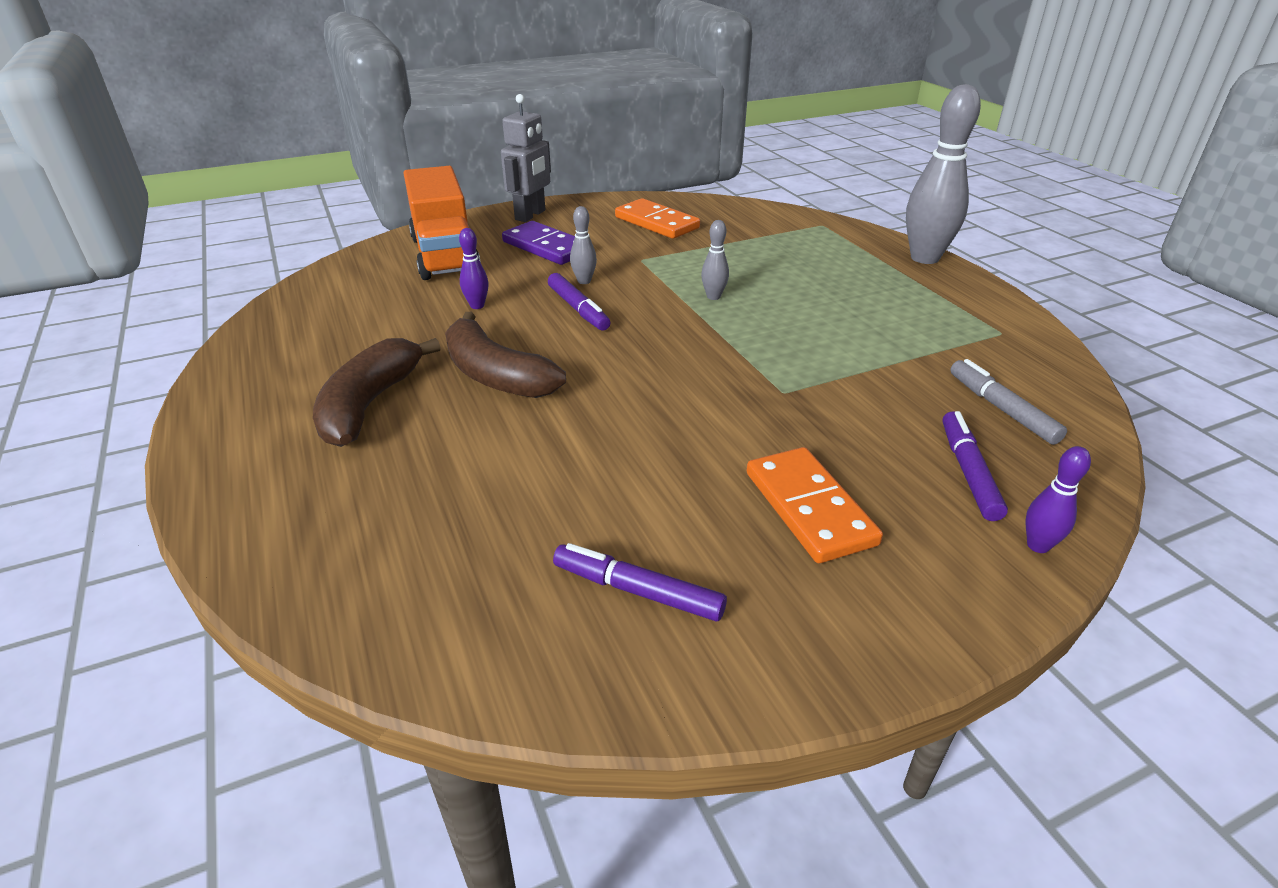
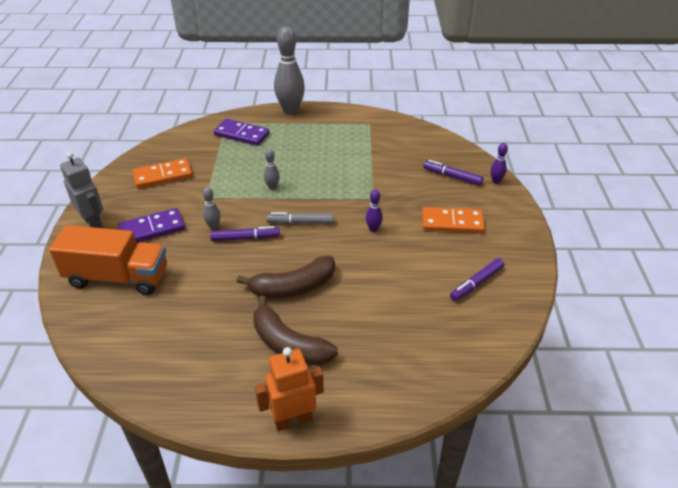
camera: 65 degrees left, 5 degrees up
purple bowling pin [459,228,489,309] -> purple bowling pin moved to [366,190,383,232]
grey marker [950,359,1067,445] -> grey marker moved to [267,212,334,224]
none -> purple domino [214,119,269,146]
none -> orange robot [255,347,324,431]

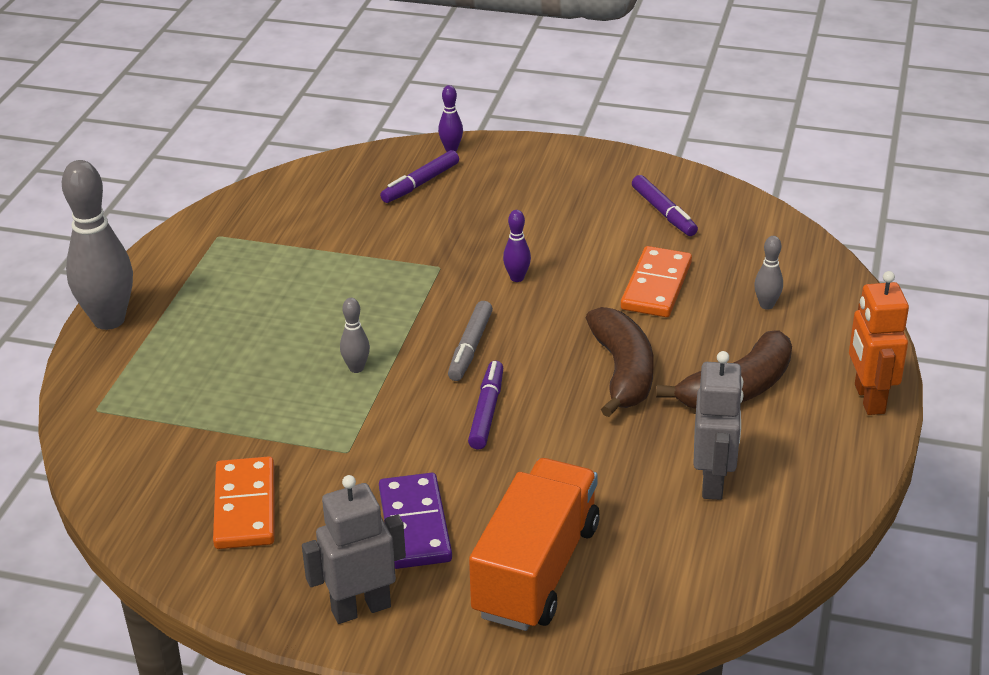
camera: 75 degrees left, 5 degrees down
grey bowling pin [203,187,221,230] -> grey bowling pin moved to [754,236,783,309]
purple domino [214,119,269,146] -> none
orange domino [422,207,485,233] -> orange domino moved to [621,246,692,317]
none -> grey robot [694,351,744,500]

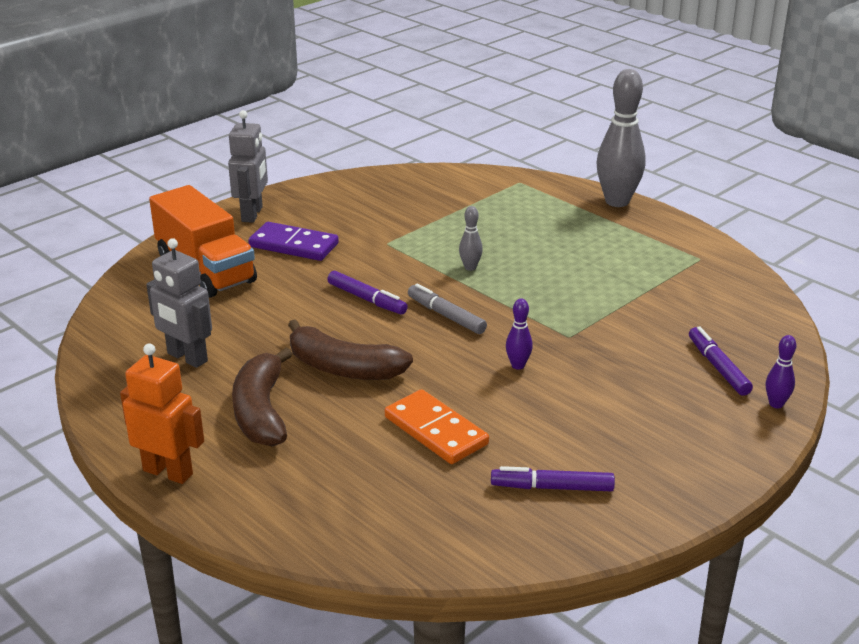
camera: 120 degrees right, 5 degrees down
orange domino [213,456,275,549] -> none
grey bowling pin [754,236,783,309] -> none

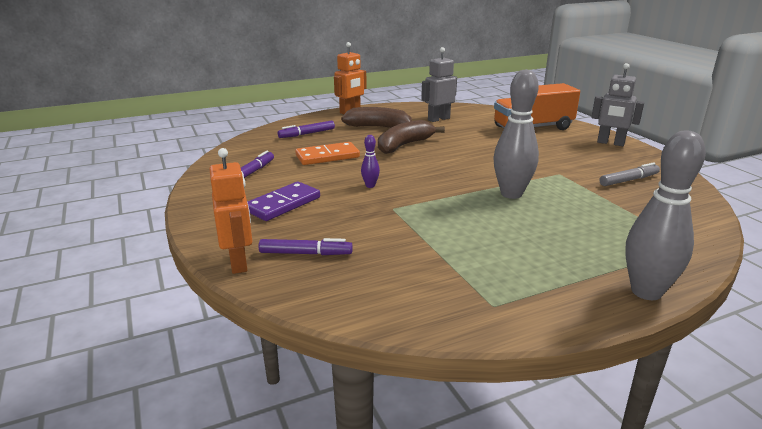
camera: 110 degrees right, 5 degrees down
purple domino [248,222,339,261] -> purple domino moved to [248,182,320,221]
purple marker [327,271,408,315] -> purple marker moved to [278,121,335,138]
grey marker [408,284,487,334] -> grey marker moved to [599,162,660,186]
grey bowling pin [459,206,483,271] -> grey bowling pin [493,69,539,199], size x2.23
purple bowling pin [766,335,796,408] -> orange robot [209,148,252,274]

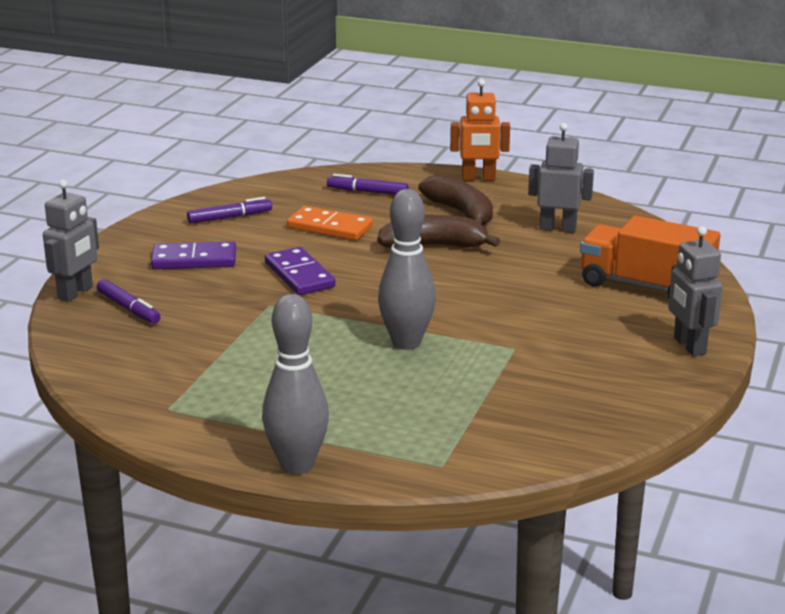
camera: 45 degrees right, 0 degrees up
orange robot [209,148,252,274] -> grey robot [43,180,99,302]
purple bowling pin [361,135,380,188] -> purple domino [265,247,336,295]
grey marker [599,162,660,186] -> none

